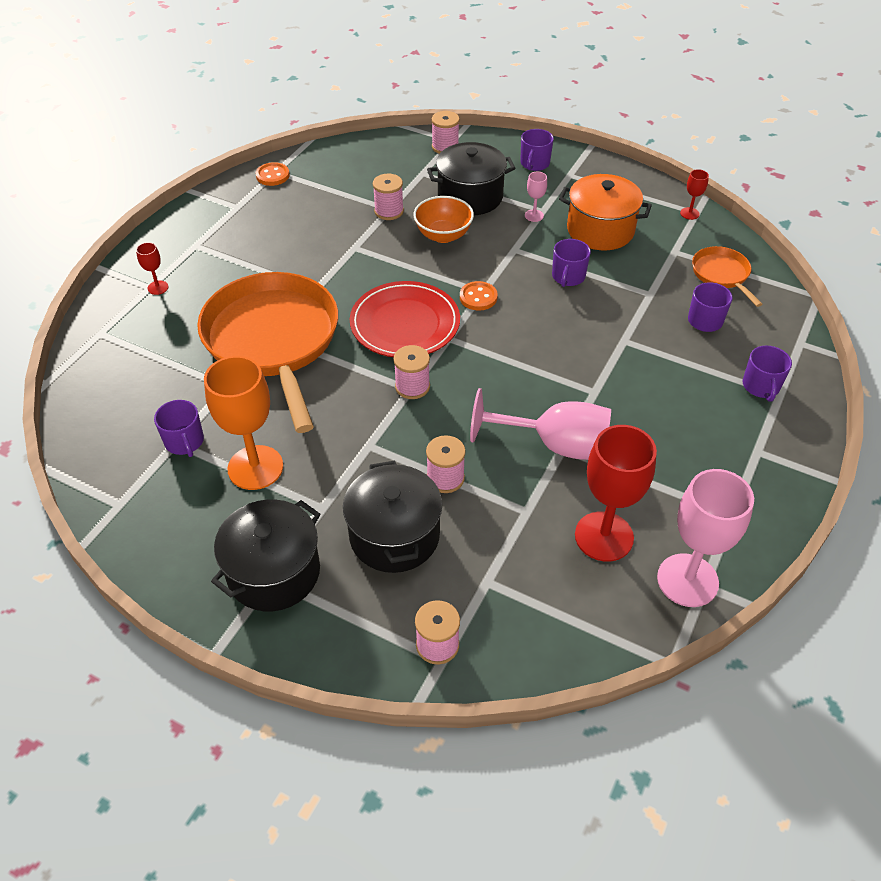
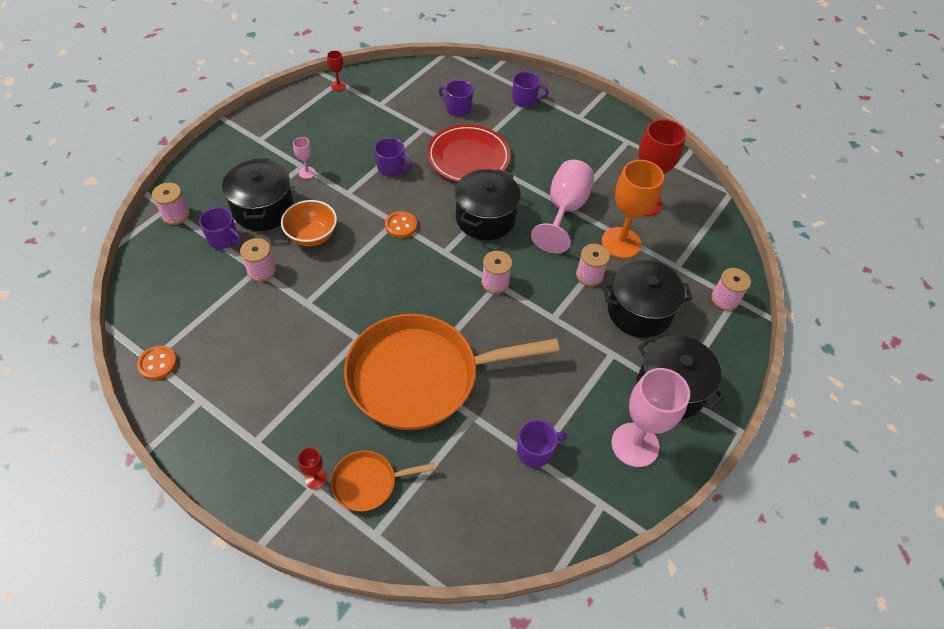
camera: 85 degrees left, 5 degrees up
orange goblet [204,356,283,490] -> orange goblet moved to [601,160,664,259]
red plate [350,281,460,357] -> red plate moved to [427,124,511,182]
purple mug [520,129,554,171] -> purple mug moved to [199,207,242,249]
orange pot [559,174,652,250] -> none
pink goblet [657,469,754,607] -> pink goblet moved to [611,368,690,467]
orange pan [692,246,762,307] -> orange pan moved to [331,451,436,512]
none -> black pot [455,169,521,240]

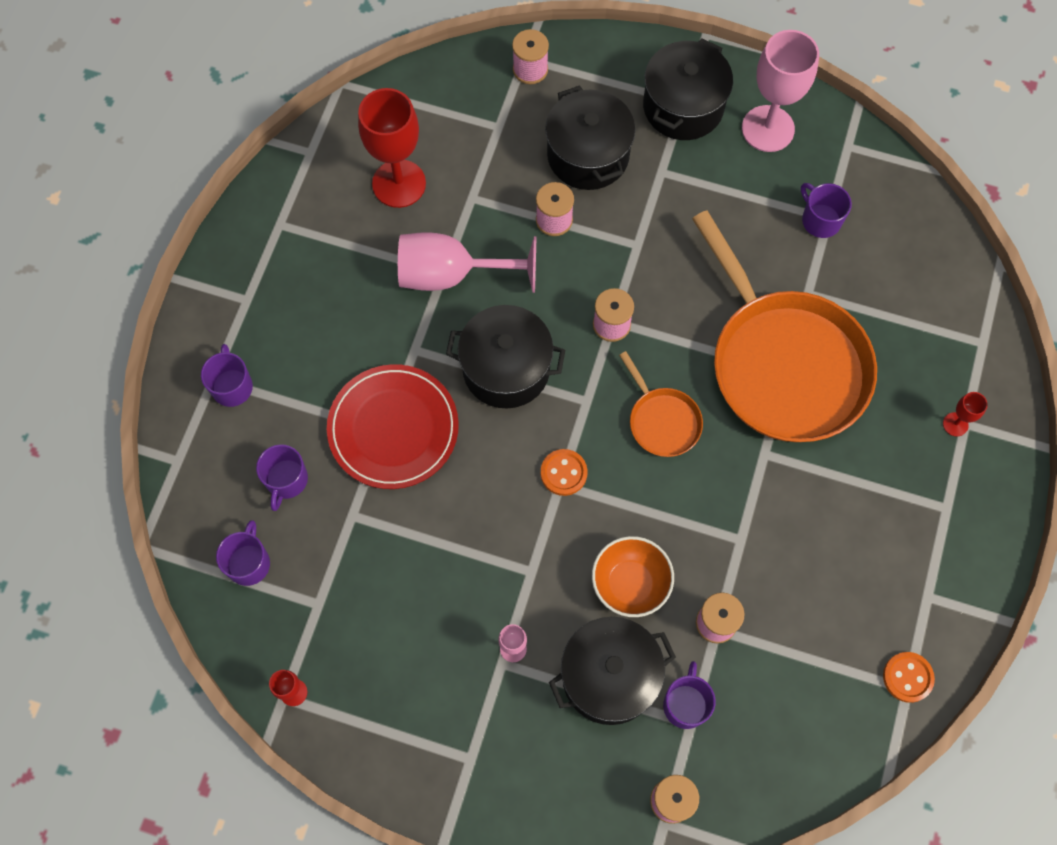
camera: 105 degrees left, 15 degrees up
orange pan [331,451,436,512] -> orange pan moved to [619,351,703,457]
purple mug [375,138,413,176] -> purple mug moved to [216,520,270,586]
orange goblet [601,160,664,259] -> none

